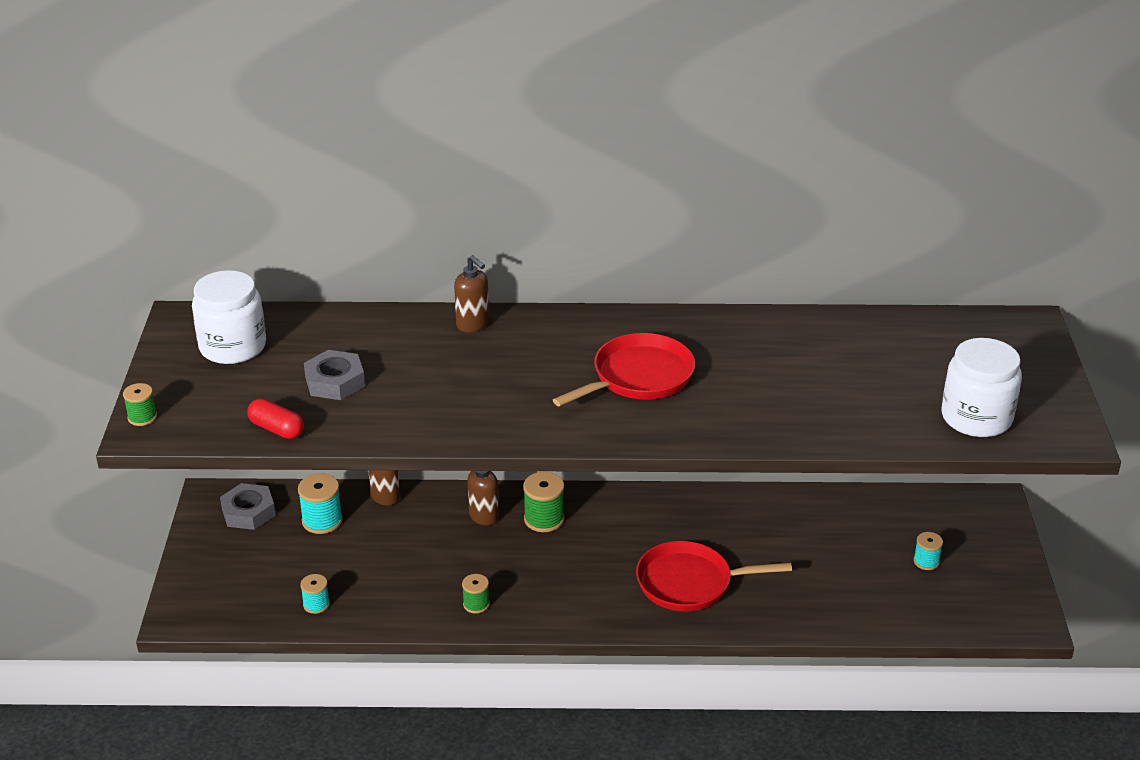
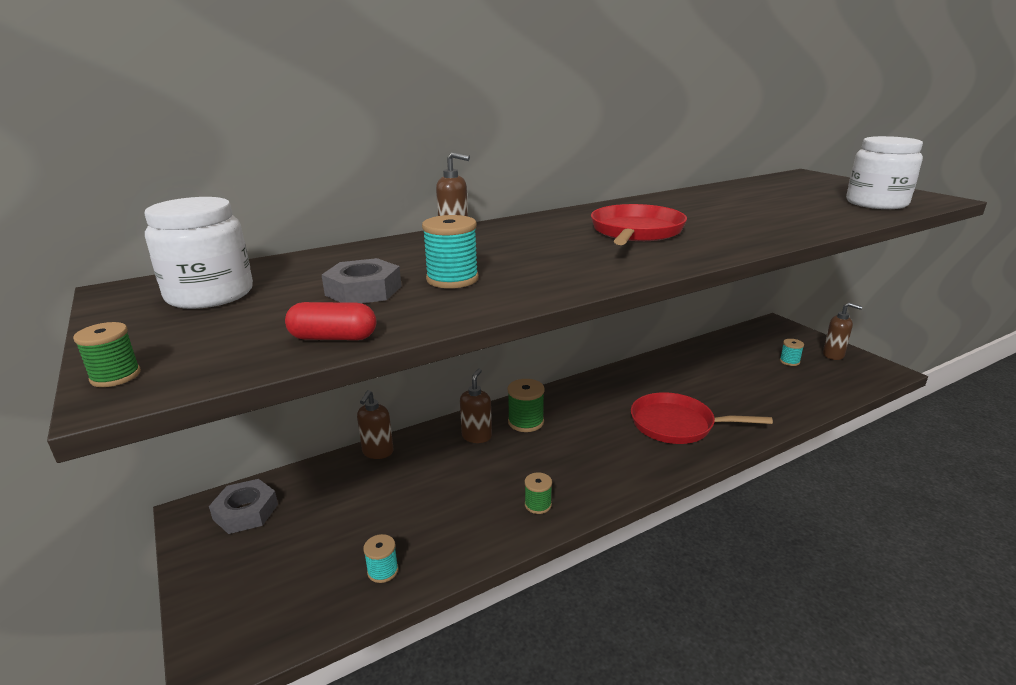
camera: 30 degrees left, 10 degrees down
turquoise spool [298,473,343,534] -> turquoise spool moved to [422,215,479,288]
red pan [636,541,792,612] -> red pan turned 45 degrees clockwise [631,392,773,444]
none -> brown soap dispenser [823,303,863,360]

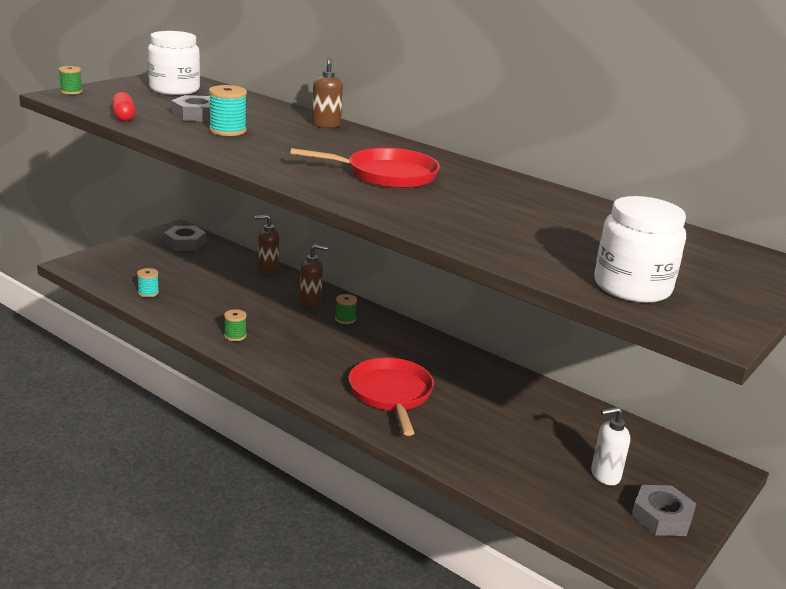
camera: 65 degrees right, 0 degrees up
green spool [507,379,545,432] -> green spool [335,294,357,324], size x0.62
turquoise spool [780,339,804,366] -> white soap dispenser [591,407,630,485]
brown soap dispenser [823,303,863,360] -> grey nut [631,485,697,536]

